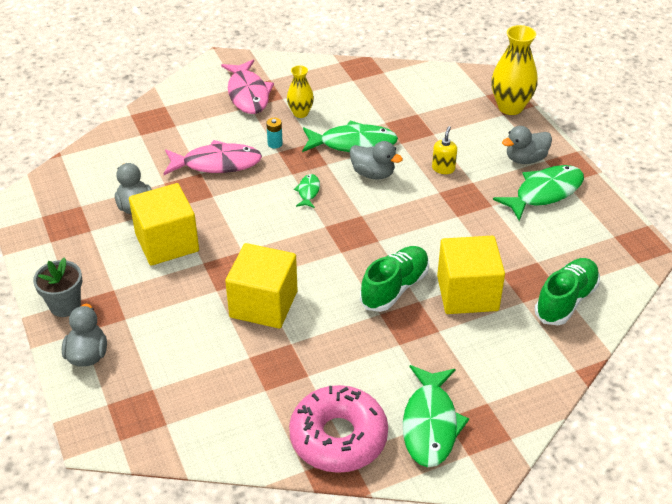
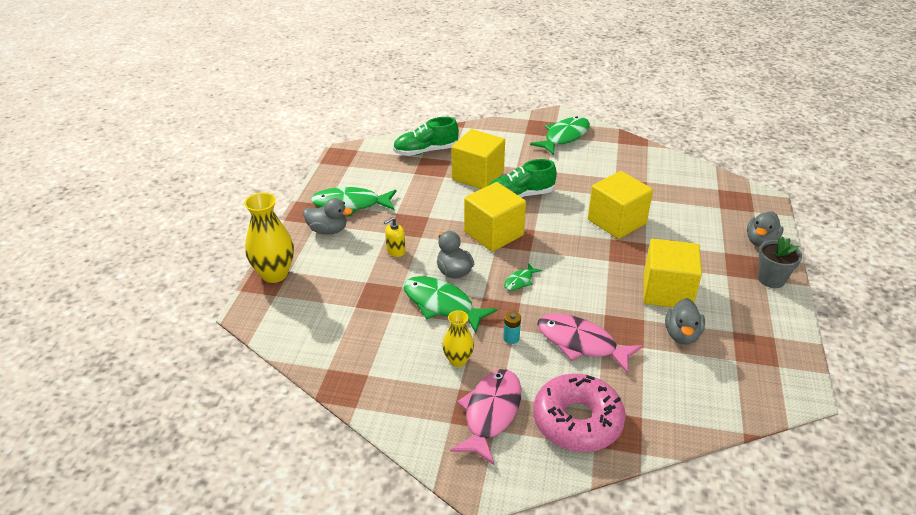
camera: 145 degrees left, 5 degrees down
pink donut [289,385,388,473] -> pink donut moved to [533,373,626,452]
none -> yellow cube [464,182,526,252]

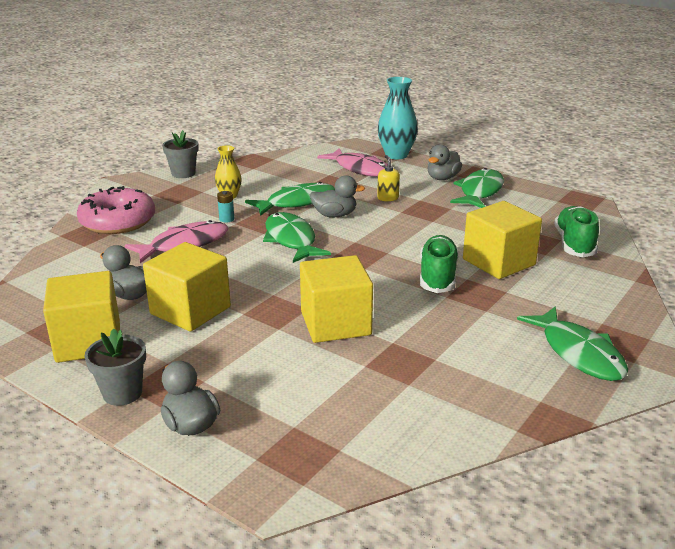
camera: 115 degrees right, 10 degrees down
yellow vase [244,193,294,283] -> turquoise vase [378,77,418,159]
pink fish [450,369,521,465] -> pink fish moved to [317,148,388,177]
yellow cube [464,182,526,252] -> yellow cube moved to [43,271,120,363]
green fish [504,263,542,290] -> green fish [263,212,331,263], size x2.06
none -> grey flower pot [162,130,199,178]

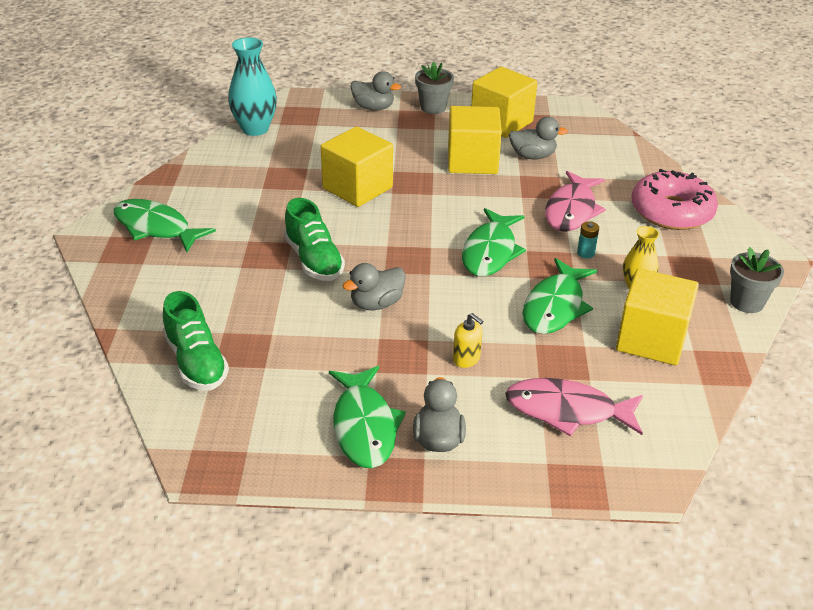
camera: 145 degrees right, 10 degrees up
green fish [263,212,331,263] -> green fish turned 75 degrees clockwise [462,208,526,276]
grey duck [310,175,365,217] -> grey duck moved to [343,263,406,310]
turquoise vase [378,77,418,159] -> turquoise vase moved to [228,37,277,136]
yellow cube [463,201,542,279] -> yellow cube moved to [616,268,699,365]

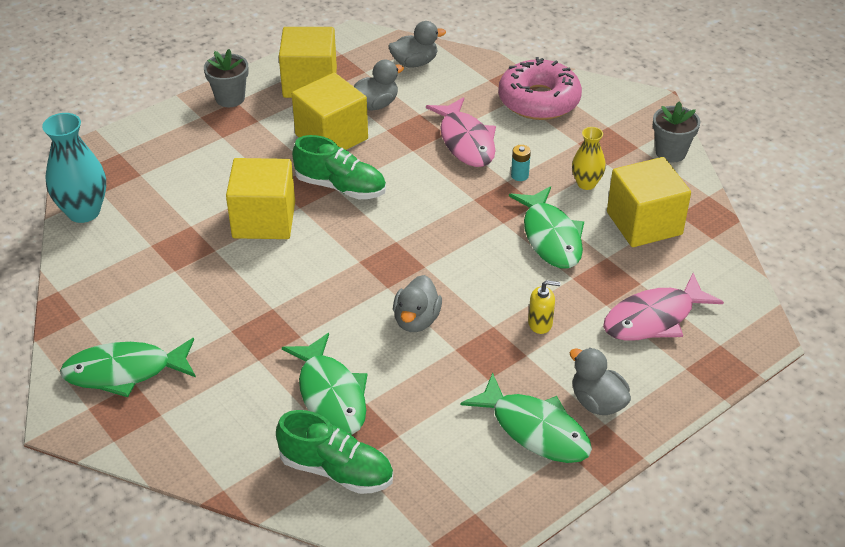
camera: 40 degrees left, 5 degrees up
green shoe [284,198,345,281] -> green shoe moved to [292,135,386,199]
grey duck [350,71,401,111] -> grey duck moved to [389,21,446,67]
green fish [462,208,526,276] -> green fish moved to [282,333,367,435]

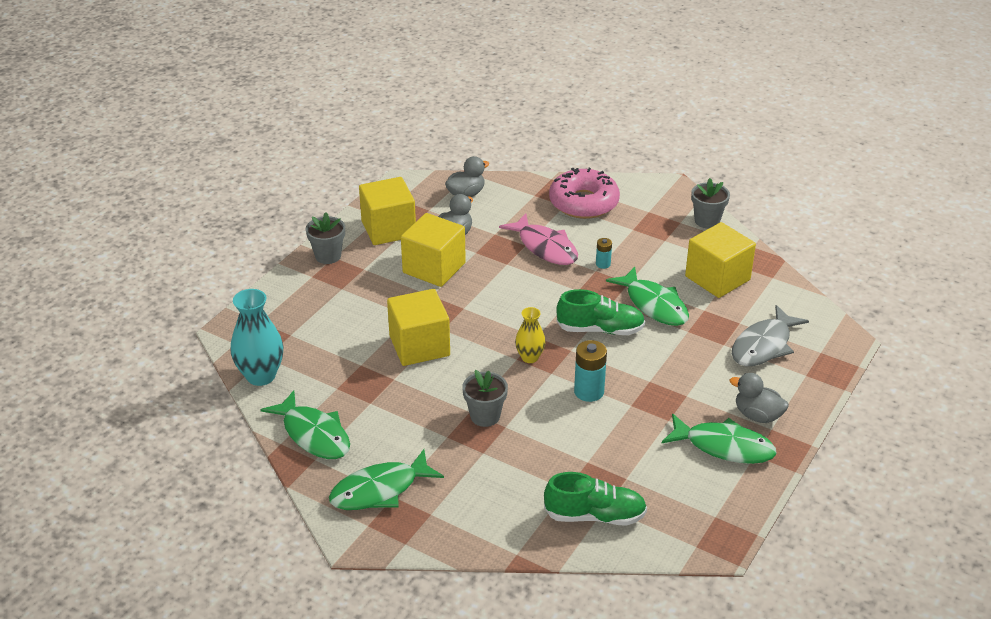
camera: 20 degrees left, 5 degrees down
green fish [282,333,367,435] -> green fish moved to [261,390,350,459]
green shoe [292,135,386,199] -> green shoe moved to [556,289,645,335]
grey duck [393,275,442,332] -> turquoise battery [574,340,607,402]
yellow soap dispenser [528,280,560,334] -> none
yellow vase [572,127,606,190] -> yellow vase moved to [515,307,546,363]
pink fish [603,273,724,341] -> grey fish [732,305,809,366]
none -> grey flower pot [462,370,508,427]

